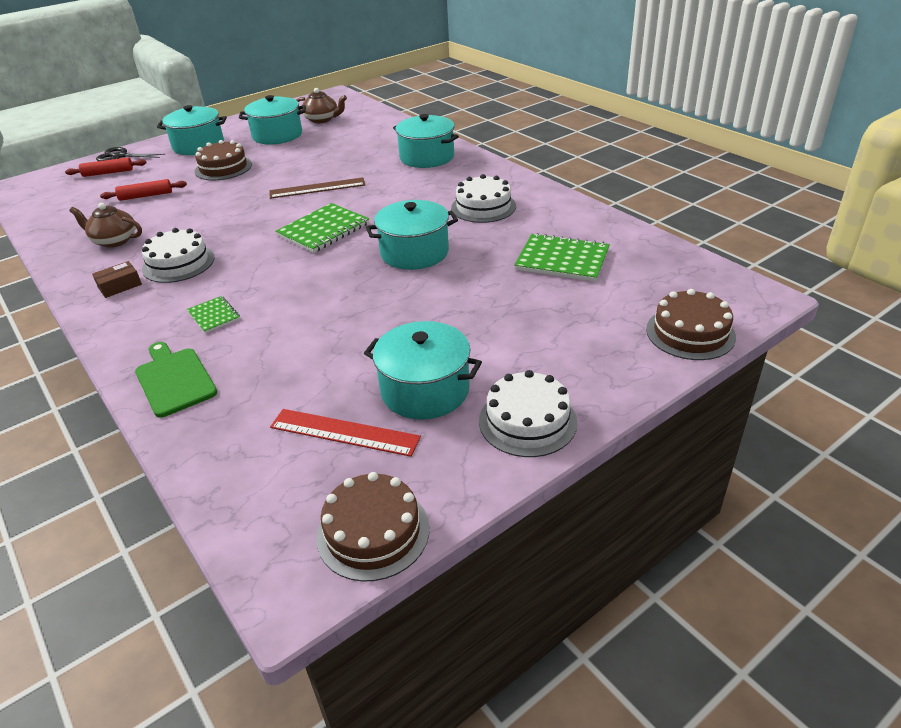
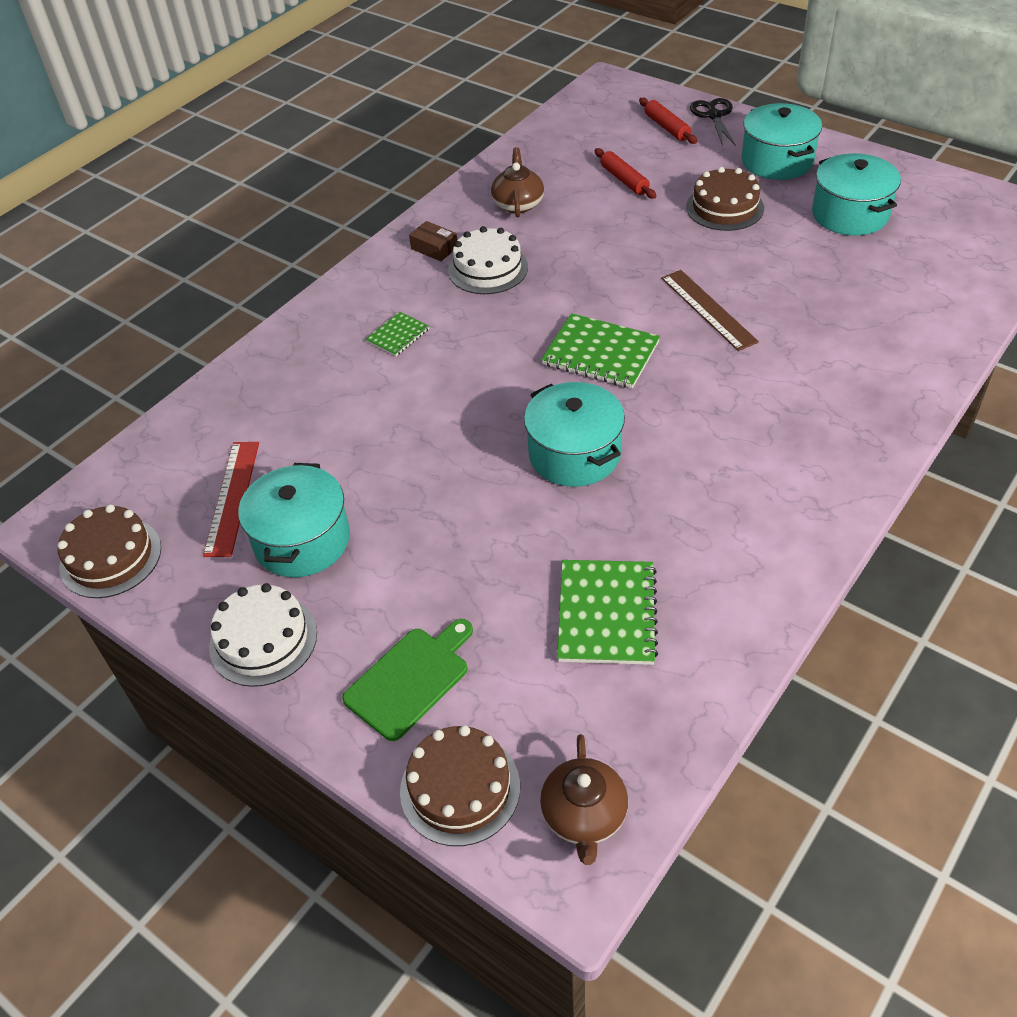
camera: 75 degrees right, 10 degrees up
green cutting board [135,342,217,418] -> green cutting board moved to [342,619,473,741]
brown teapot [296,88,347,123] -> brown teapot moved to [540,734,628,865]
turquoise pot [393,114,459,168] -> none
white cake [451,174,516,223] -> none

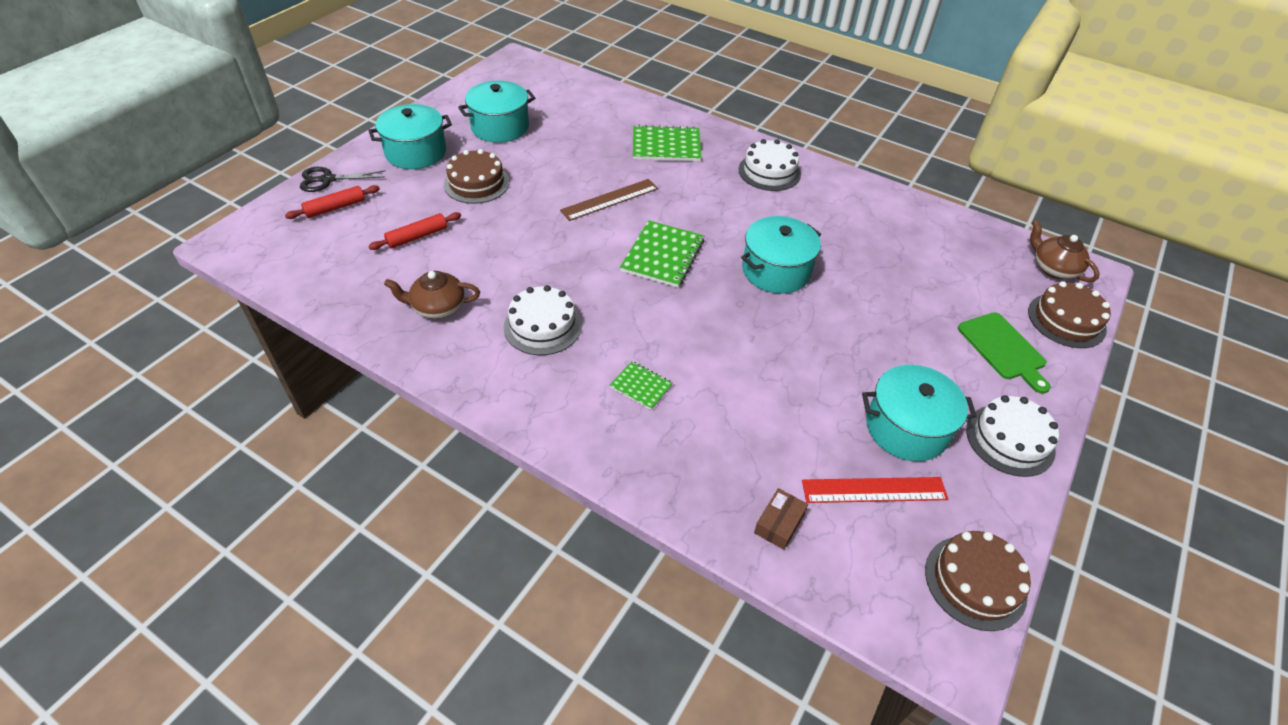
camera: 100 degrees left, 0 degrees up
green cutting board [342,619,473,741] -> green cutting board turned 150 degrees counterclockwise [958,312,1051,394]
brown box [409,221,457,261] -> brown box moved to [754,488,808,550]
brown teapot [540,734,628,865] -> brown teapot turned 120 degrees counterclockwise [1030,220,1100,282]
green notebook [557,560,658,665] -> green notebook moved to [633,125,702,161]
none -> white cake [738,139,801,191]

